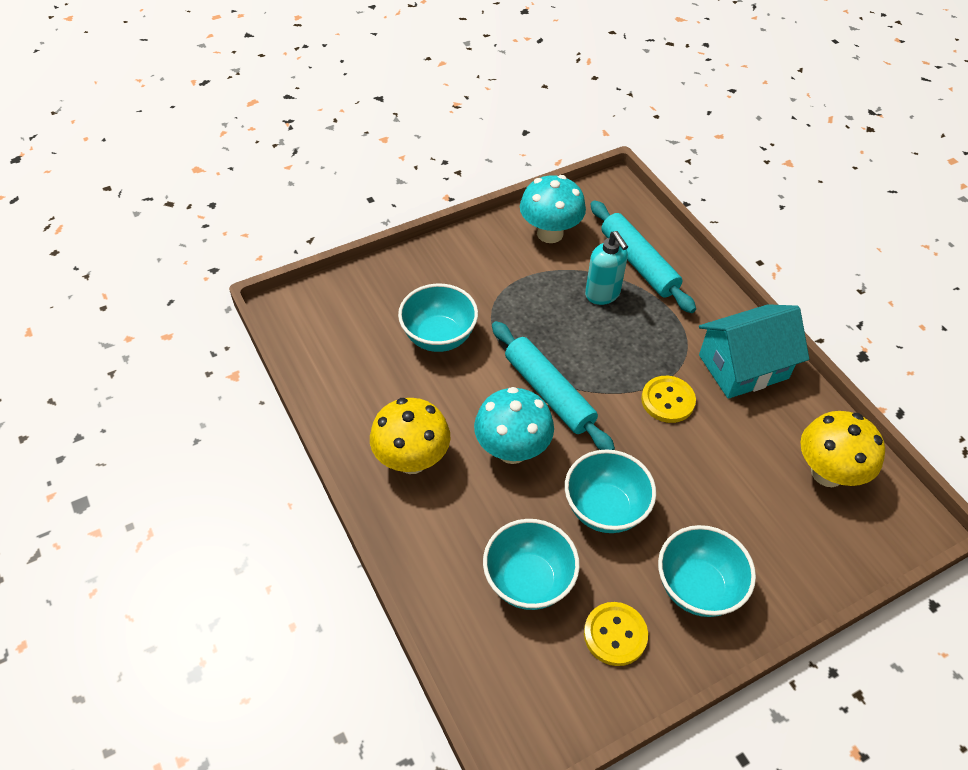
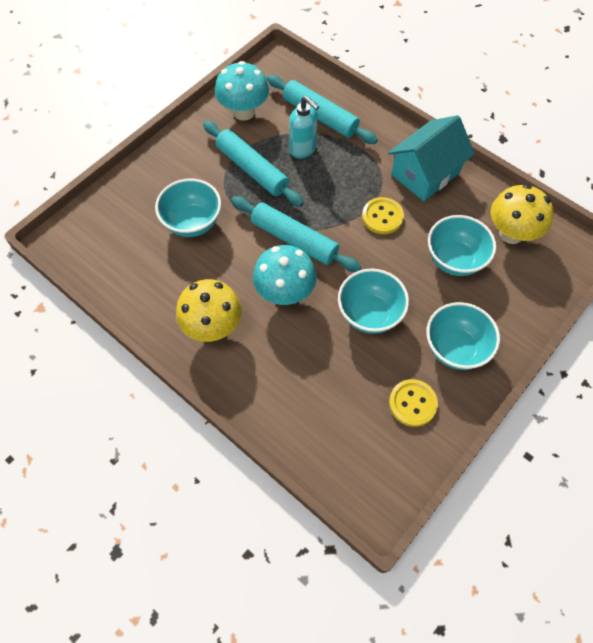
camera: 20 degrees left, 10 degrees up
turquoise bowl [483,519,580,610] -> turquoise bowl moved to [428,215,496,276]
none -> turquoise rolling pin [203,121,304,207]

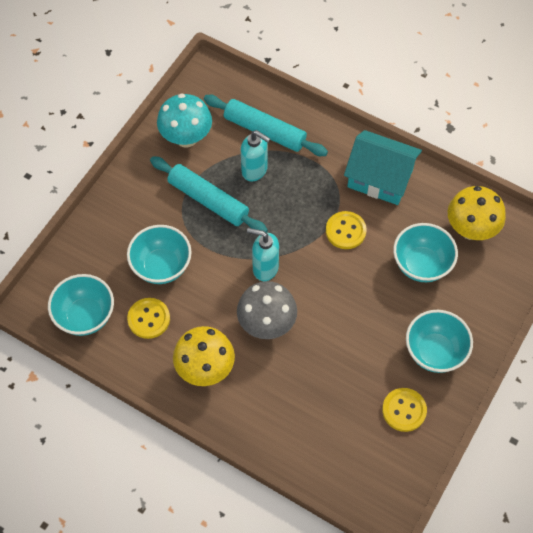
camera: 10 degrees left, 0 degrees up
turquoise rolling pin [231,196,361,272] -> turquoise soap dispenser [247,228,279,281]
turquoise mushroom [253,245,317,305] -> grey mushroom [237,281,297,339]
turquoise bowl [338,269,409,334] -> turquoise bowl moved to [48,274,114,336]
turquoise house [388,115,475,201] -> turquoise house turned 75 degrees clockwise [344,130,422,205]
none -> yellow button [127,298,170,339]

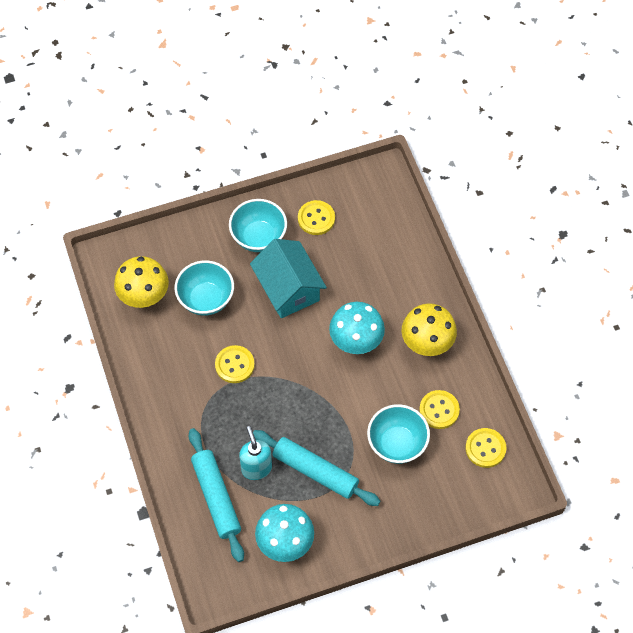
camera: 140 degrees left, 0 degrees up
turquoise bowl [48,274,114,336] -> yellow button [465,428,507,468]
turquoise rolling pin [150,156,268,233] -> turquoise rolling pin turned 45 degrees counterclockwise [253,430,380,506]
grey mushroom [237,281,297,339] -> turquoise mushroom [329,302,385,354]
turquoise soap dispenser [247,228,279,281] -> none
turquoise house [344,130,422,205] -> turquoise house moved to [250,239,327,318]

